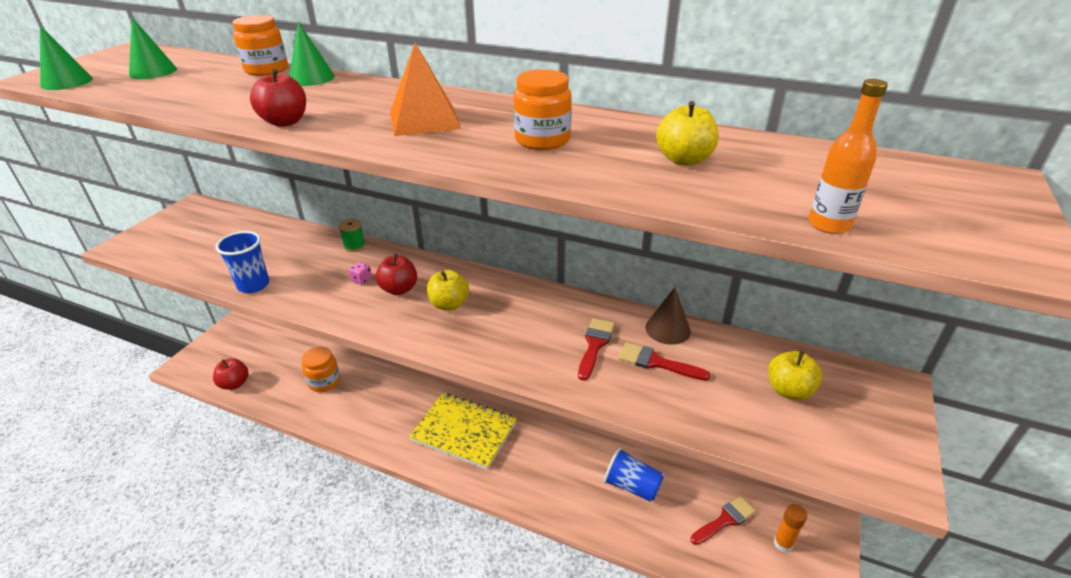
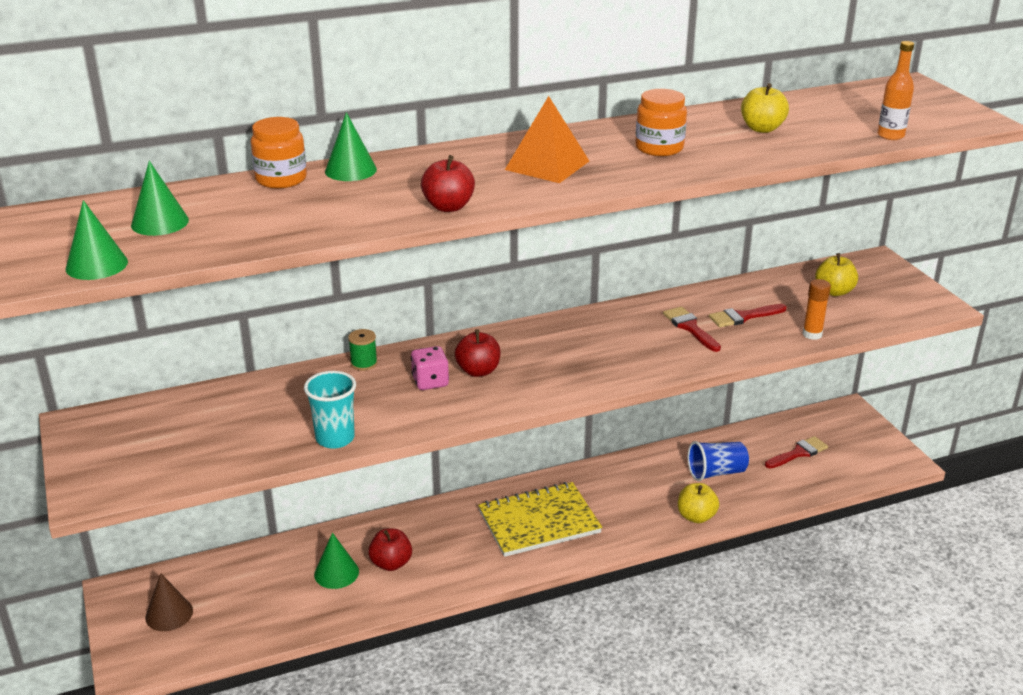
camera: 45 degrees left, 5 degrees down
red apple [213,358,249,390] -> red apple moved to [368,528,412,571]
blue cup [215,231,269,293] -> turquoise cup [304,371,356,449]
orange jar [302,346,340,392] -> green cone [314,533,359,589]
pink dice [349,262,372,285] -> pink dice [411,346,449,390], size x1.70
yellow apple [427,270,469,310] -> yellow apple moved to [678,483,719,523]
brown cone [645,287,691,345] -> brown cone moved to [145,573,193,631]
red brush [690,496,756,545] -> red brush turned 45 degrees clockwise [765,436,828,469]
orange glue stick [774,504,807,552] -> orange glue stick moved to [803,279,831,340]

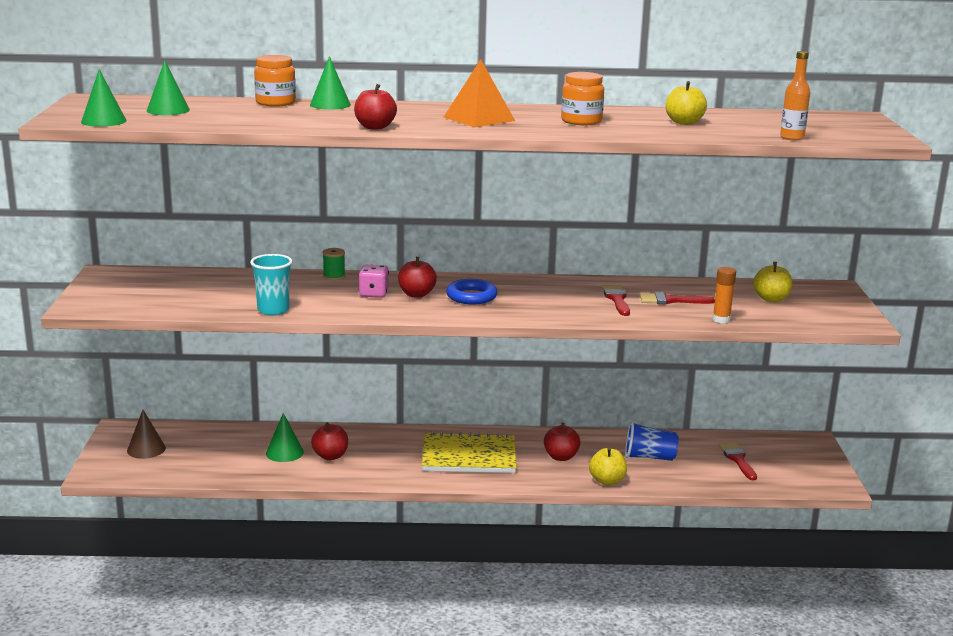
camera: 20 degrees right, 10 degrees down
red brush [765,436,828,469] -> red brush turned 90 degrees counterclockwise [719,443,757,480]
none -> blue ring [446,279,497,304]
none -> red apple [544,423,581,461]

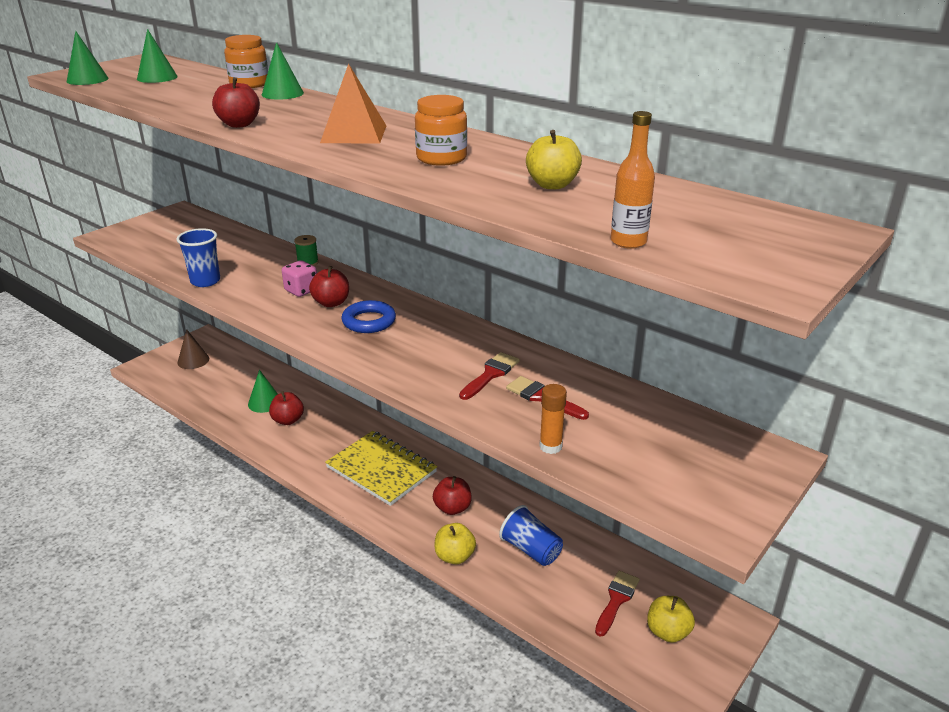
camera: 40 degrees right, 10 degrees up
turquoise cup [250,254,292,315] -> blue cup [176,228,220,287]
yellow apple [753,262,792,302] -> yellow apple moved to [647,596,695,643]

